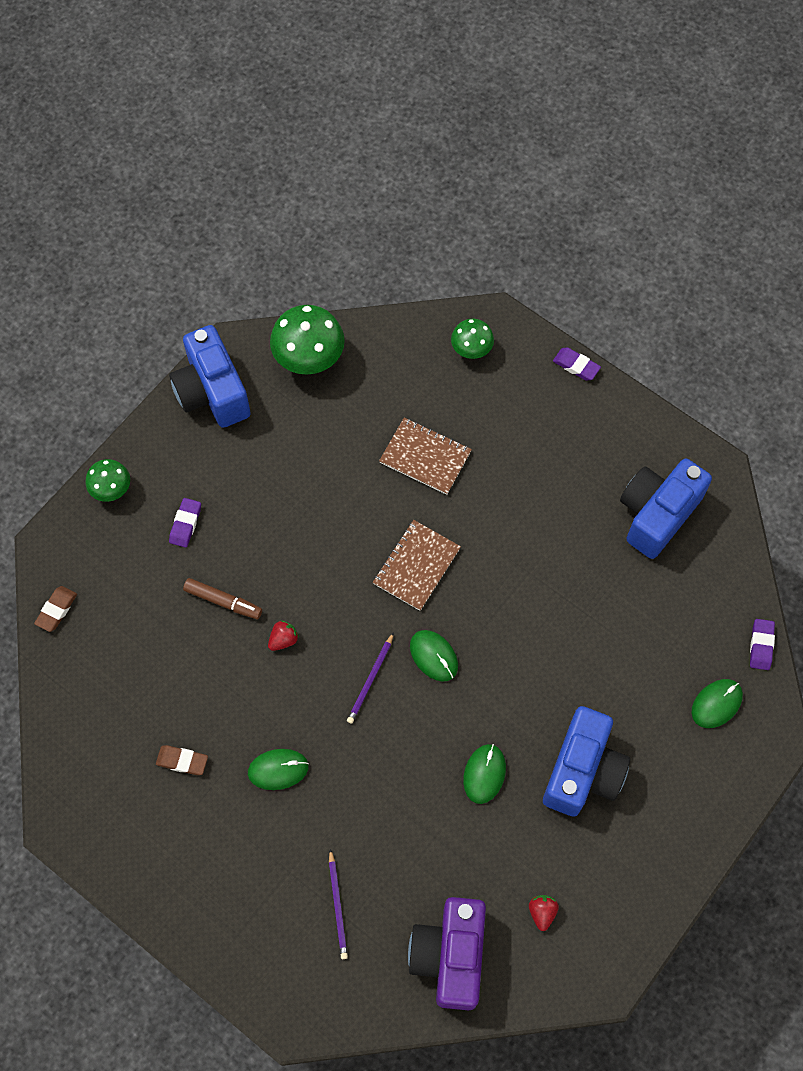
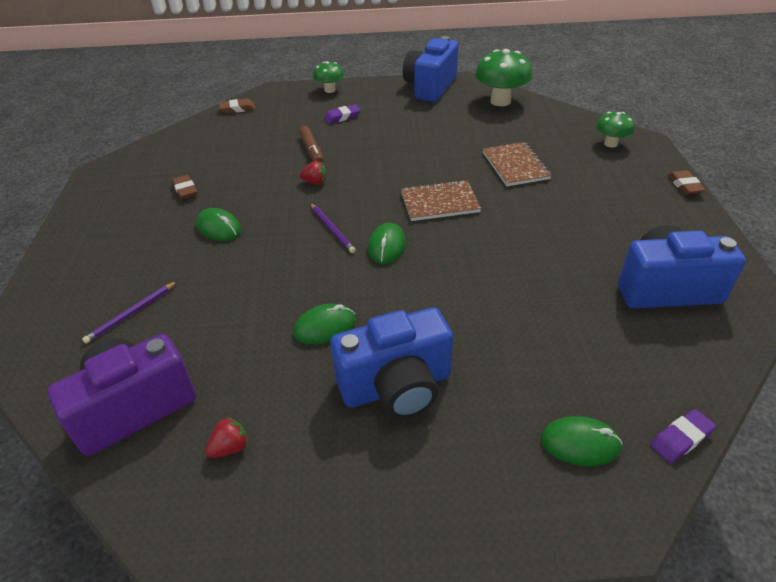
camera: 50 degrees right, 25 degrees down
purple pencil [347,632,394,724] -> purple pencil turned 105 degrees counterclockwise [310,203,356,253]
purple eraser [553,348,601,381] -> brown eraser [668,170,706,195]

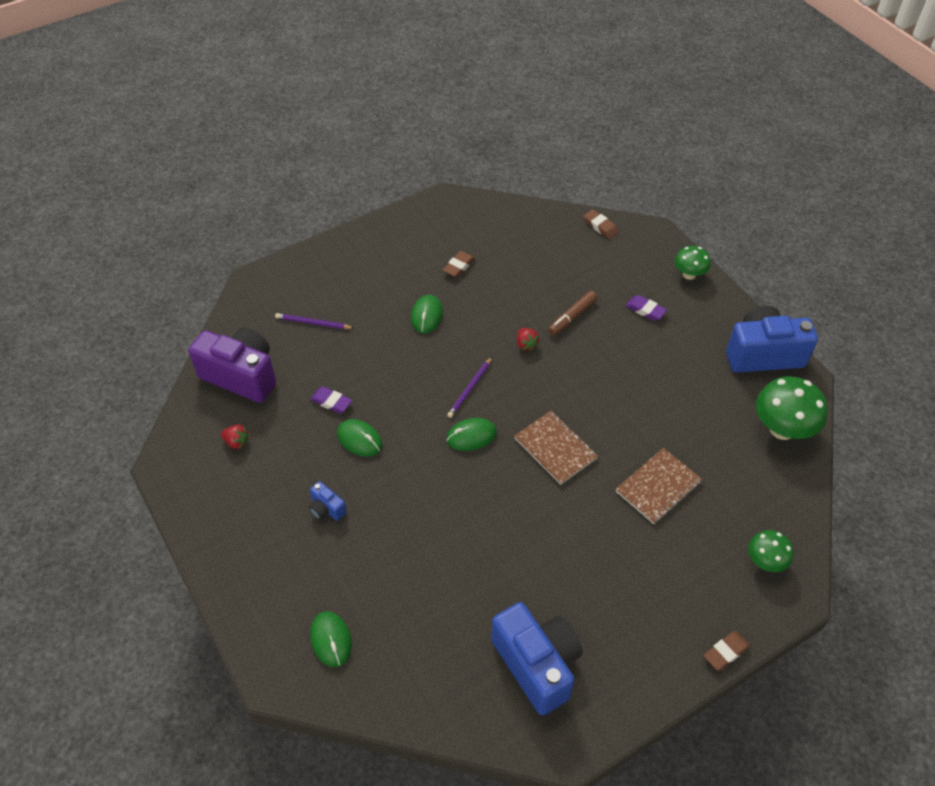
camera: 60 degrees right, 10 degrees up
blue camera [330,307,453,419] -> blue camera [309,481,347,521], size x0.44
purple eraser [650,409,716,463] -> purple eraser moved to [310,386,352,414]

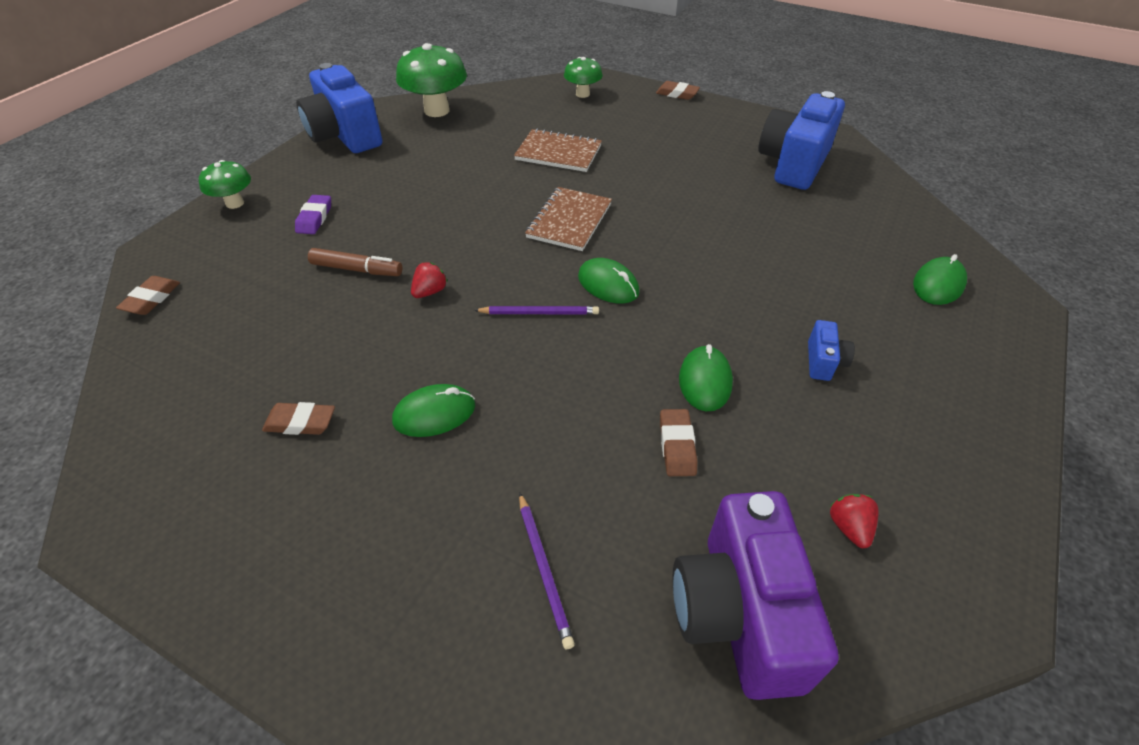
camera: 120 degrees left, 5 degrees down
purple eraser [310,386,352,414] -> brown eraser [660,409,697,476]

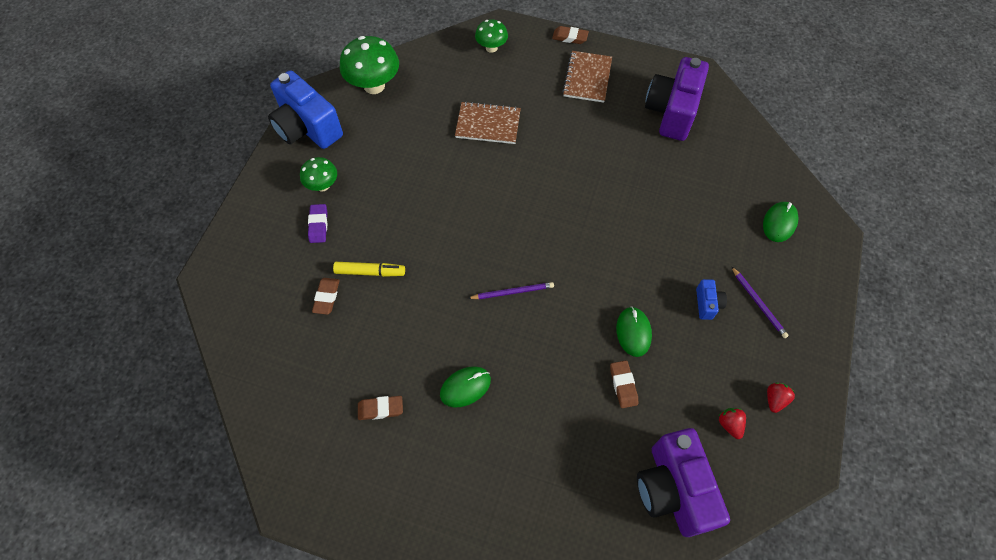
camera: 10 degrees left, 15 degrees up
brown eraser [116,276,180,315] -> brown eraser moved to [312,278,340,315]
green mushroom [199,160,251,209] -> green mushroom moved to [300,157,337,191]
brown marker [308,248,402,276] -> yellow marker [333,262,405,277]
red strawberry [411,262,447,298] -> red strawberry moved to [767,383,795,413]
purple pencil [519,492,575,649] -> purple pencil moved to [731,266,789,338]
brown notebook [525,187,612,251] -> brown notebook moved to [562,51,612,103]
green mouse [578,258,639,304] -> none
blue camera [758,91,845,190] -> purple camera [645,57,709,141]

